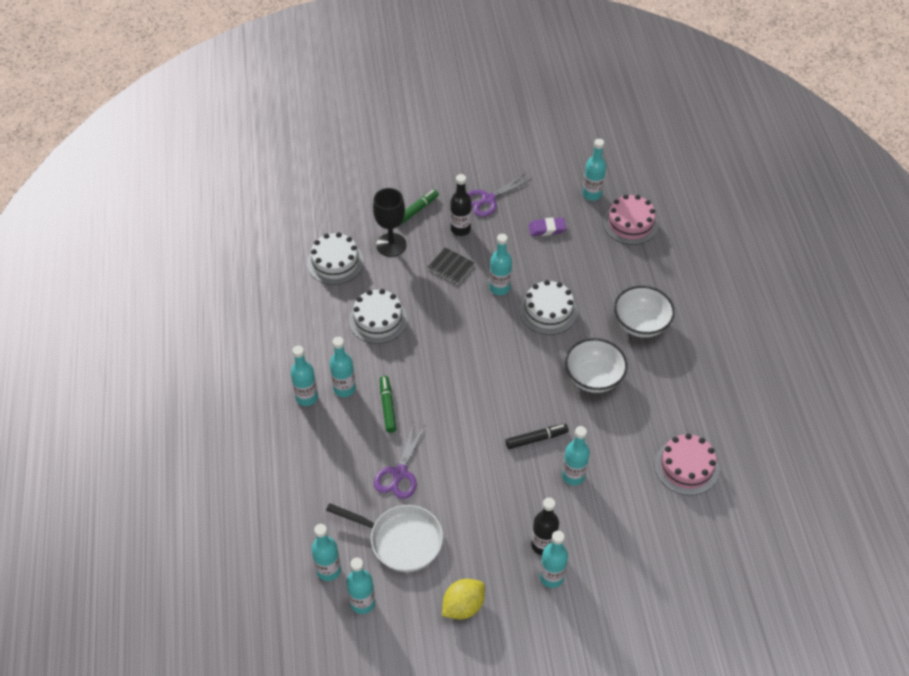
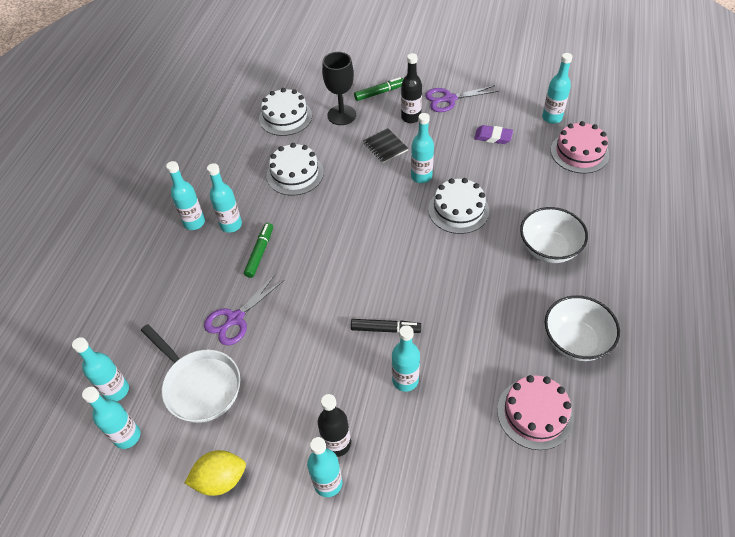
camera: 25 degrees right, 0 degrees up
white bowl [565,338,628,393] -> white bowl moved to [545,295,620,361]

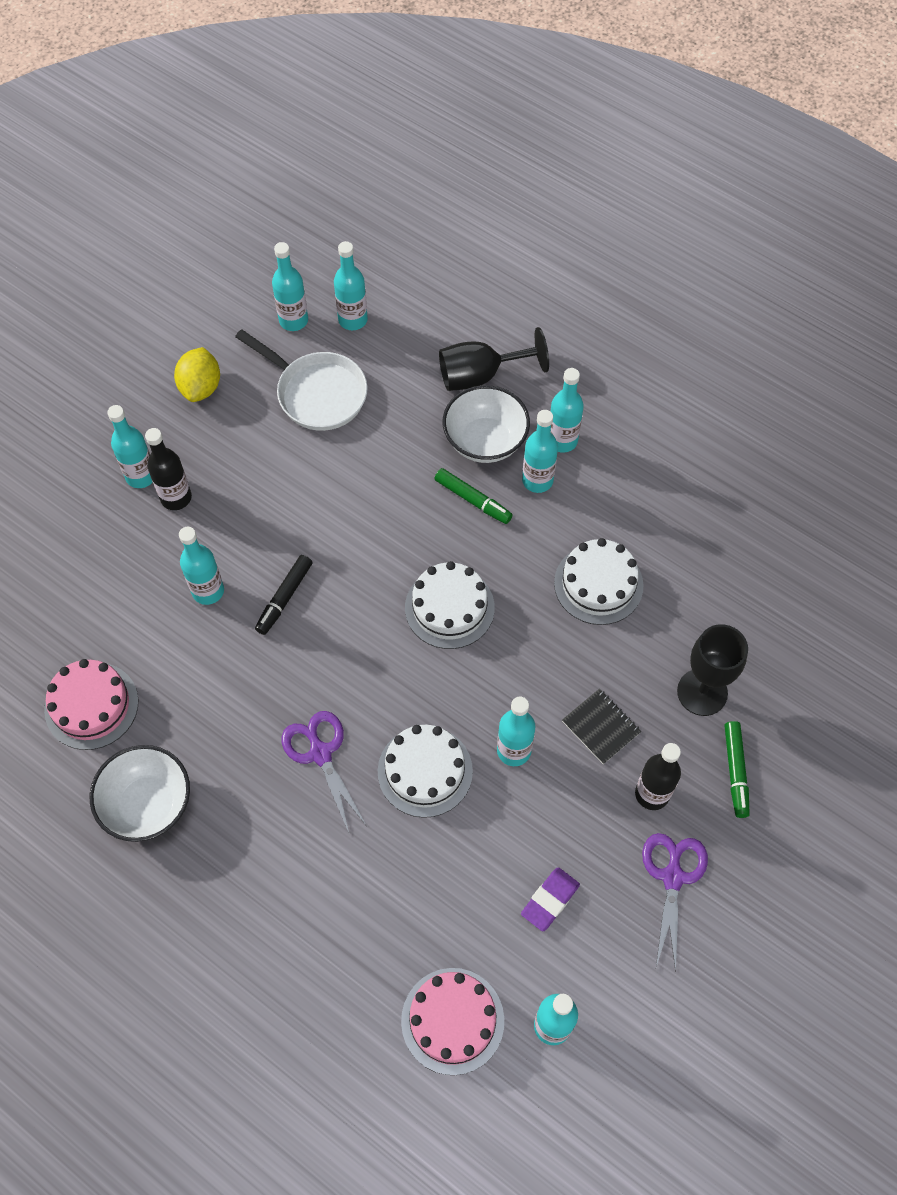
camera: 110 degrees right, 10 degrees up
white pan [141,324,240,423] -> white pan turned 120 degrees counterclockwise [235,329,368,431]
purple scissors [204,275,284,345] -> purple scissors moved to [282,711,366,832]
white cake [259,88,312,136] -> white cake moved to [405,561,495,649]
black notebook [363,128,409,163] -> black notebook turned 60 degrees clockwise [562,689,641,764]
white bowl [520,207,588,263] -> white bowl moved to [443,385,530,463]
none -> black goblet [439,327,549,391]

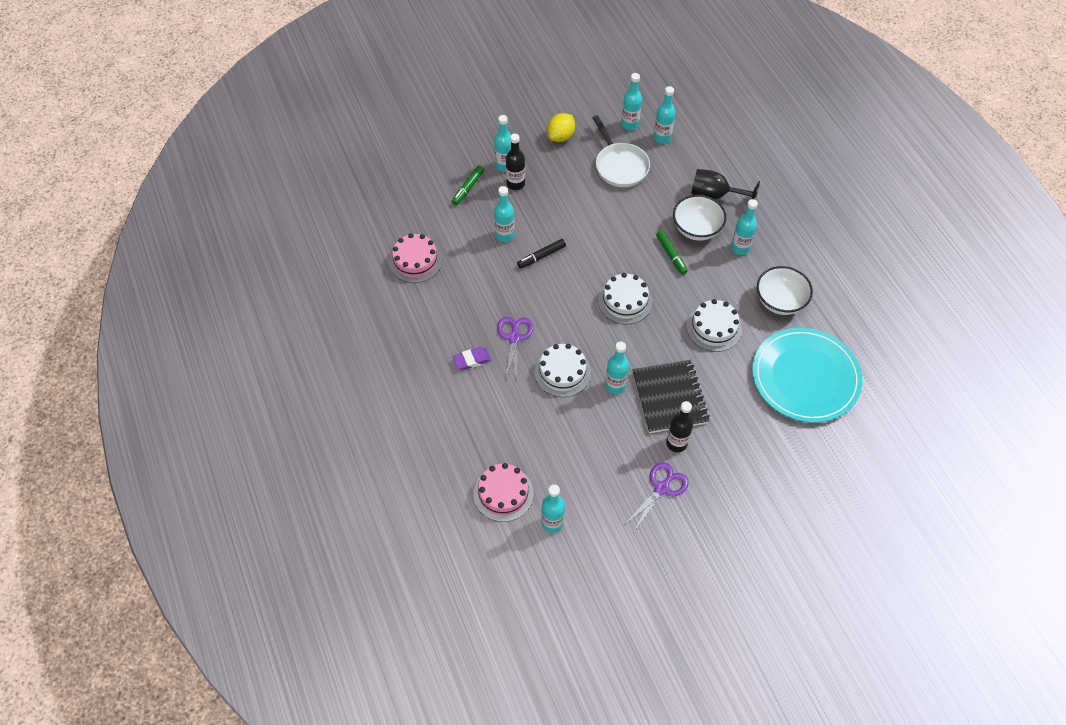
camera: 30 degrees right, 5 degrees down
white bowl [90,745,190,842] -> white bowl moved to [757,266,813,315]
purple eraser [521,867,580,931] -> purple eraser moved to [452,347,491,370]
turquoise bottle [522,410,558,493] -> none
black notebook [562,689,641,764] -> black notebook [632,360,710,433], size x1.94
black goblet [677,624,748,716] -> none
green marker [724,721,750,818] -> green marker moved to [452,165,484,205]
none -> turquoise plate [752,328,862,423]

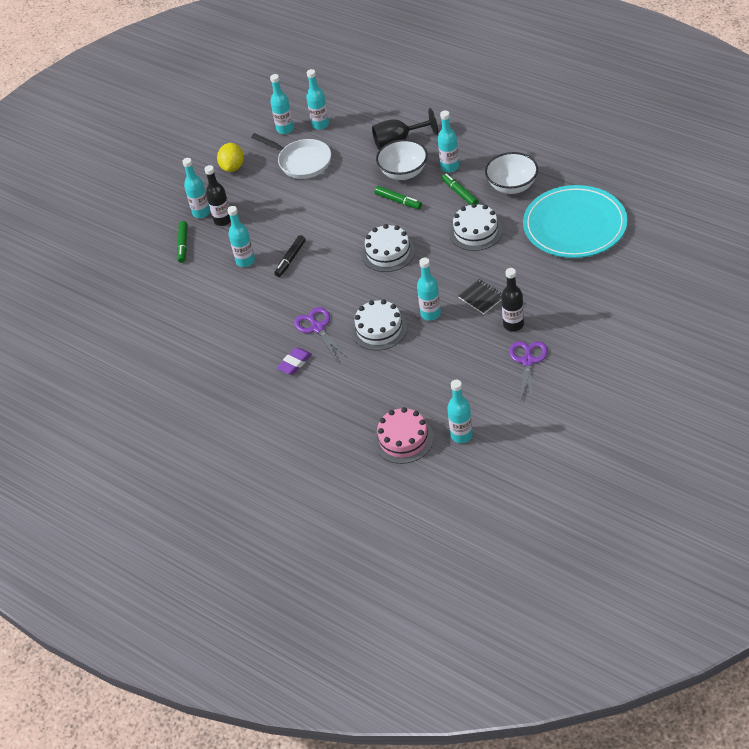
camera: 25 degrees left, 10 degrees down
pink cake [389,233,442,283] -> none
black notebook [632,360,710,433] -> black notebook [458,279,502,314], size x0.52
none -> green marker [442,173,479,205]

